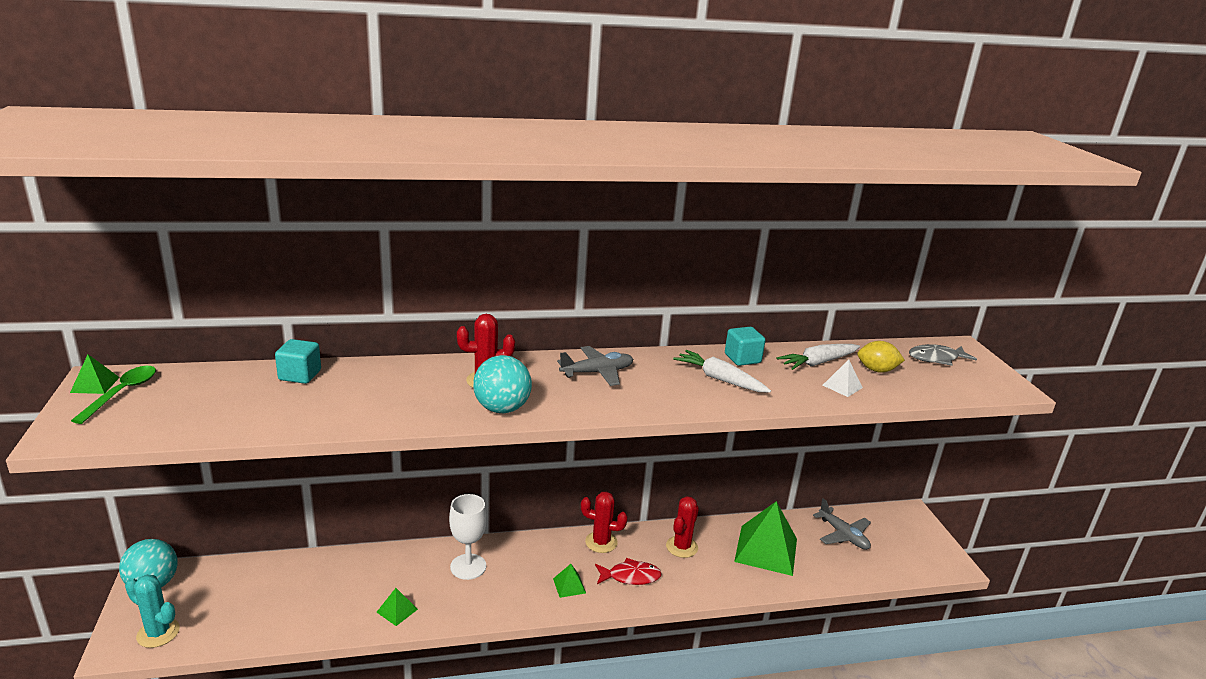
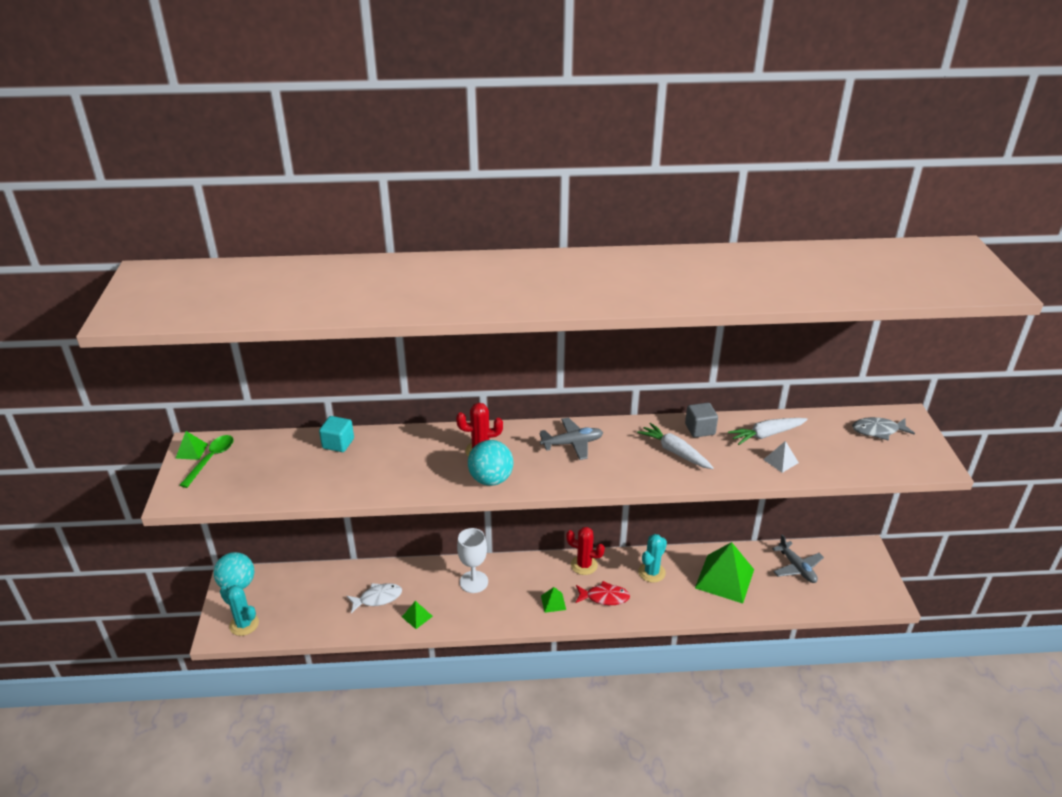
camera: 10 degrees right, 10 degrees up
red cactus [666,496,699,558] -> turquoise cactus [638,534,667,583]
turquoise cube [725,327,765,366] -> grey cube [685,403,718,438]
yellow lemon [857,341,905,373] -> none
none -> white fish [347,583,402,613]

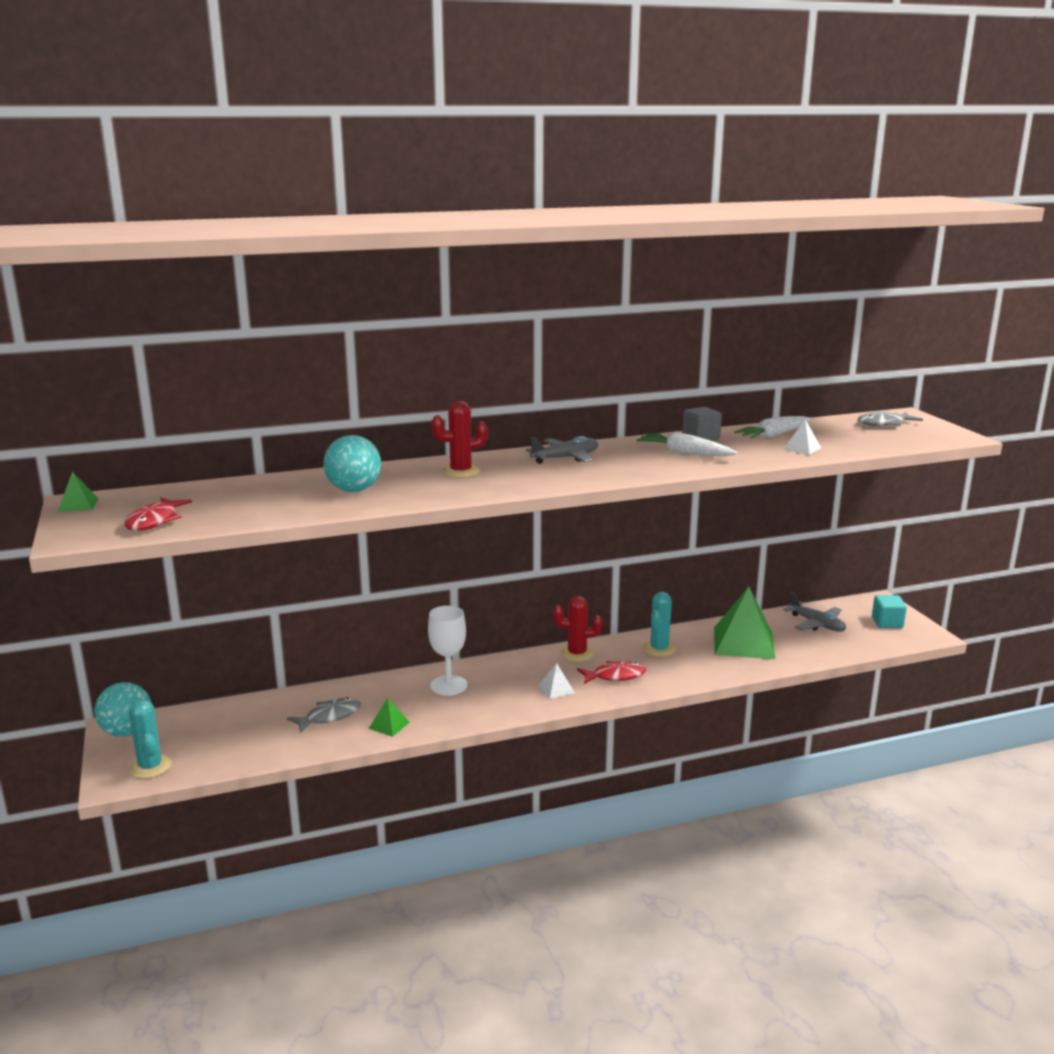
camera: 15 degrees left, 15 degrees down
green spoon [180,435,233,488] -> none
turquoise cactus [220,585,259,636] -> turquoise cactus turned 45 degrees clockwise [129,700,172,779]
turquoise cube [319,416,354,452] -> turquoise cube moved to [872,595,907,628]
white fish [347,583,402,613] -> grey fish [287,697,361,733]
turquoise ball [468,440,513,486] -> turquoise ball moved to [323,435,381,492]
green pyramid [541,587,566,613] -> white pyramid [538,663,575,699]
none -> red fish [124,497,192,531]

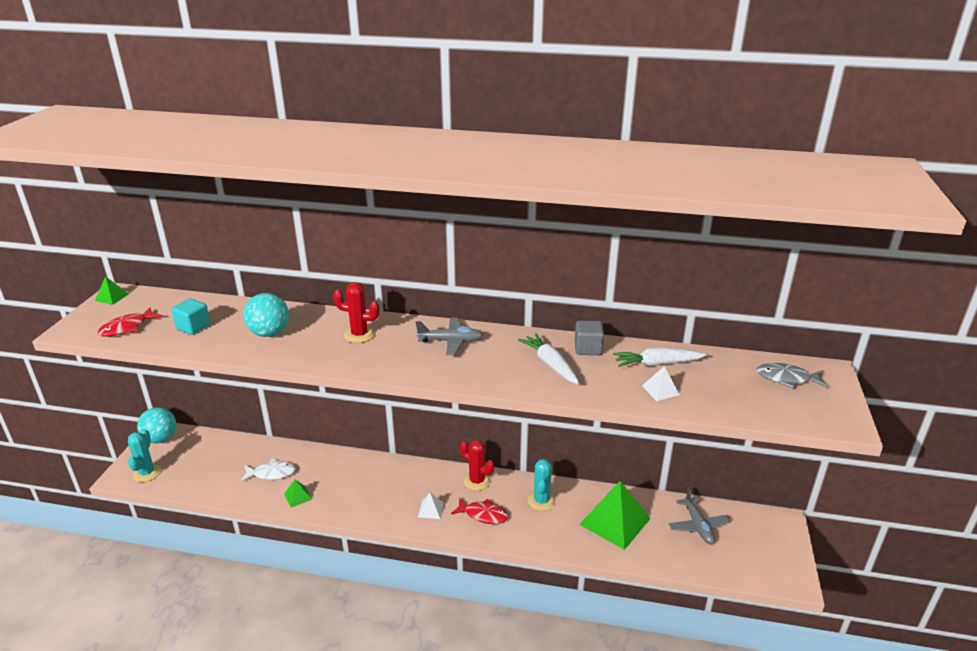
camera: 30 degrees right, 10 degrees up
grey fish [287,697,361,733] -> white fish [240,459,296,481]
white goblet [428,605,467,696] -> none
turquoise cactus [643,592,676,657] -> turquoise cactus turned 45 degrees counterclockwise [528,459,556,511]
turquoise cube [872,595,907,628] -> turquoise cube moved to [171,298,211,335]

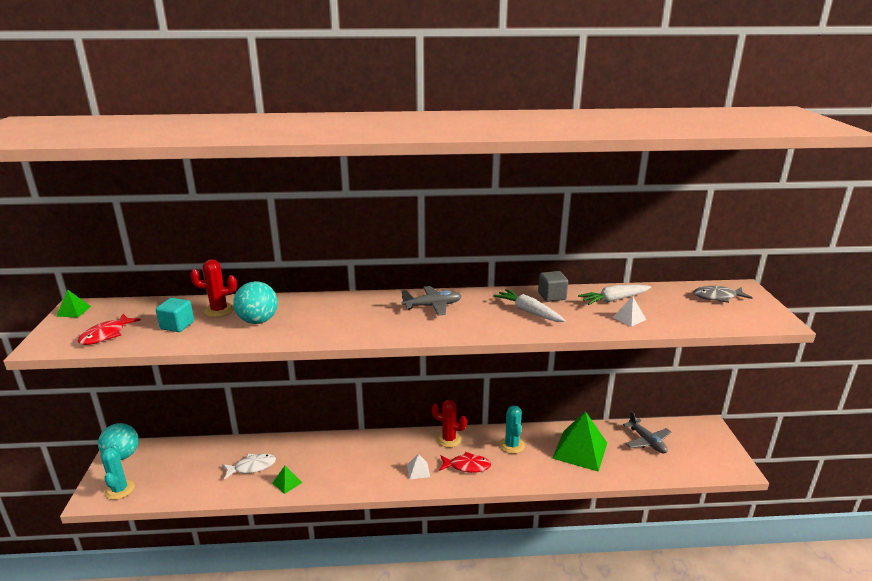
camera: 15 degrees left, 5 degrees down
red cactus [333,282,379,343] -> red cactus moved to [190,259,237,317]

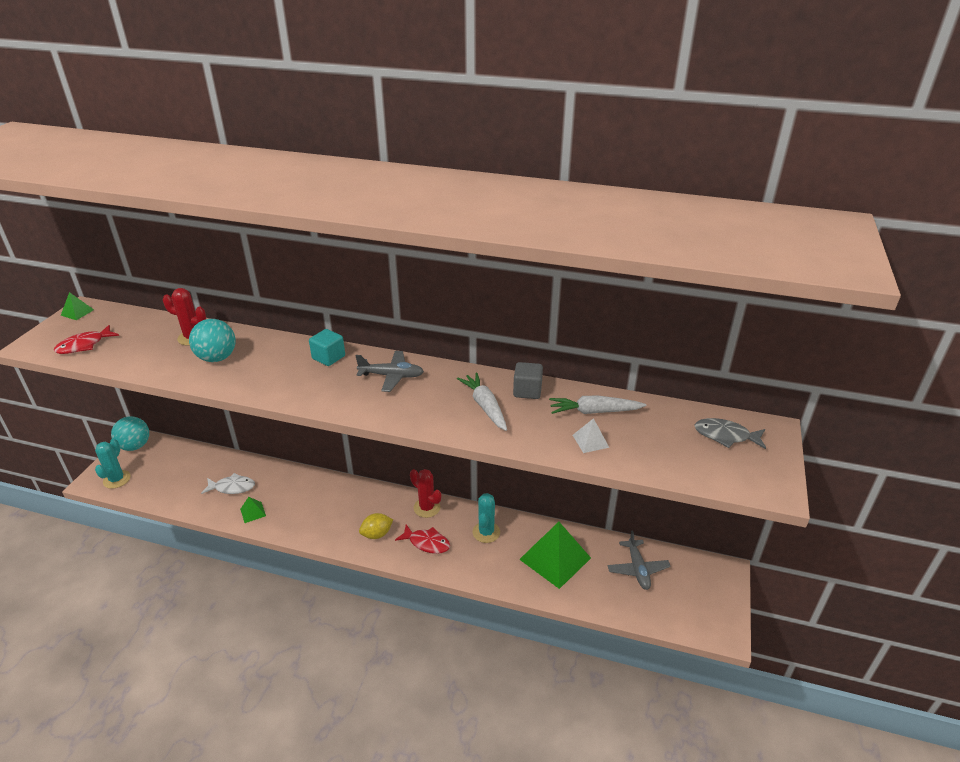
camera: 20 degrees right, 10 degrees up
turquoise cube [156,298,194,332] -> turquoise cube moved to [309,329,345,366]
white pyramid [407,454,430,480] -> yellow lemon [359,513,393,539]

